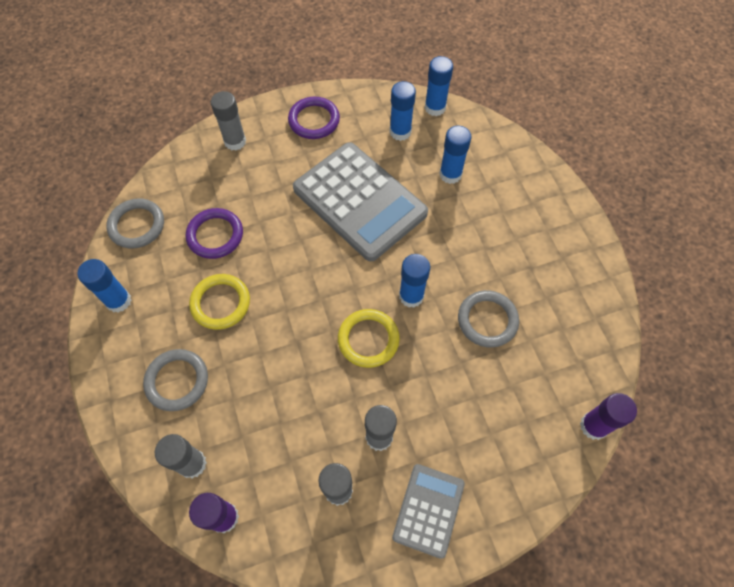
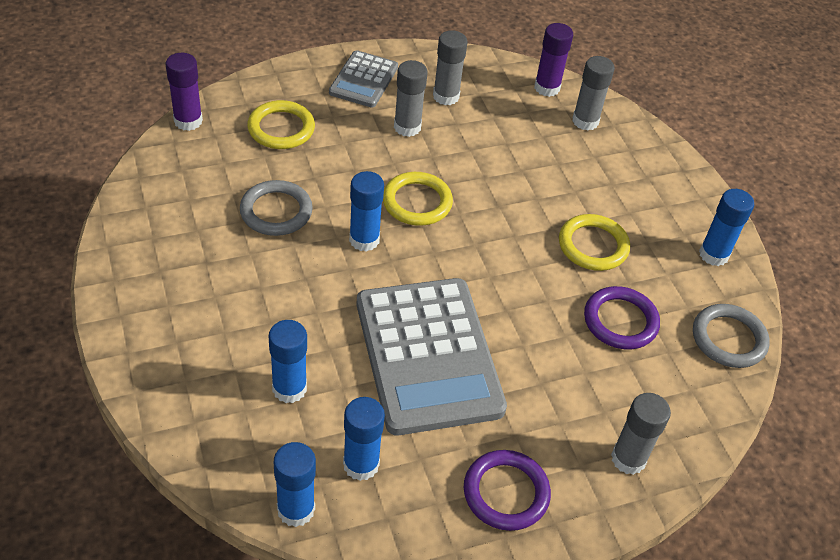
camera: 175 degrees right, 15 degrees down
grey ring [143,349,208,411] -> none
grey calculator [293,142,428,261] -> grey calculator turned 150 degrees counterclockwise [357,278,507,435]
none -> yellow ring [247,100,315,149]

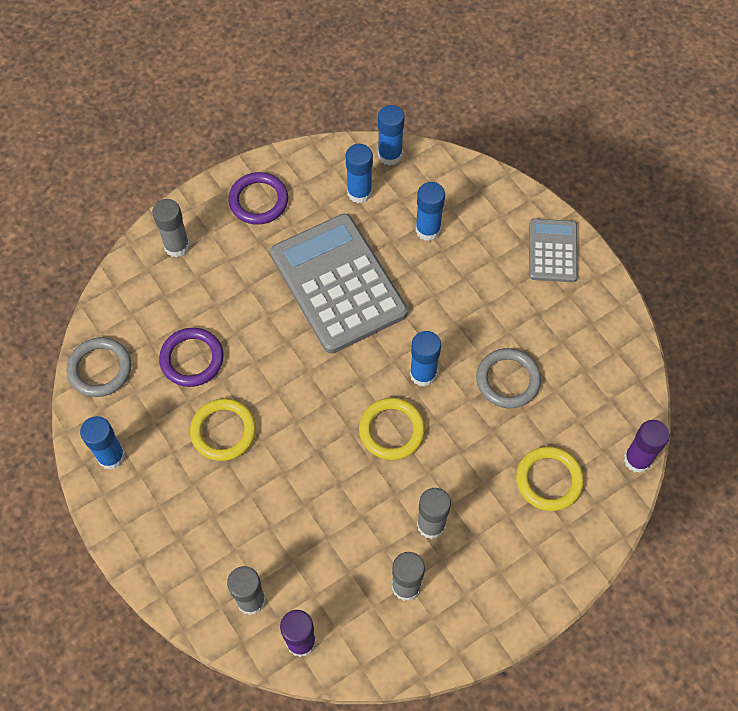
camera: 170 degrees right, 15 degrees up
grey calculator [329,50,398,107] -> grey calculator moved to [529,219,578,282]

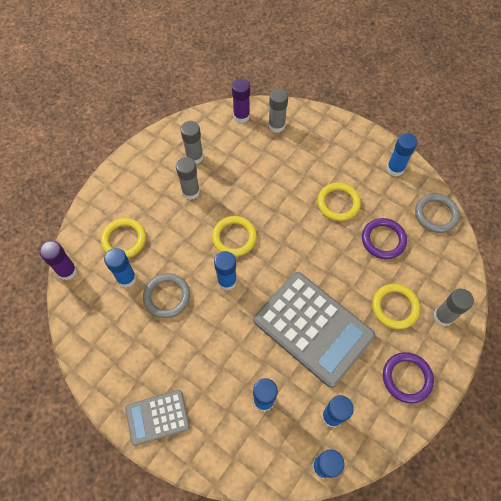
camera: 160 degrees right, 0 degrees up
grey calculator [529,219,578,282] -> grey calculator turned 90 degrees clockwise [125,390,190,446]
none -> blue glue stick [104,248,137,288]
none -> yellow ring [372,284,420,329]

